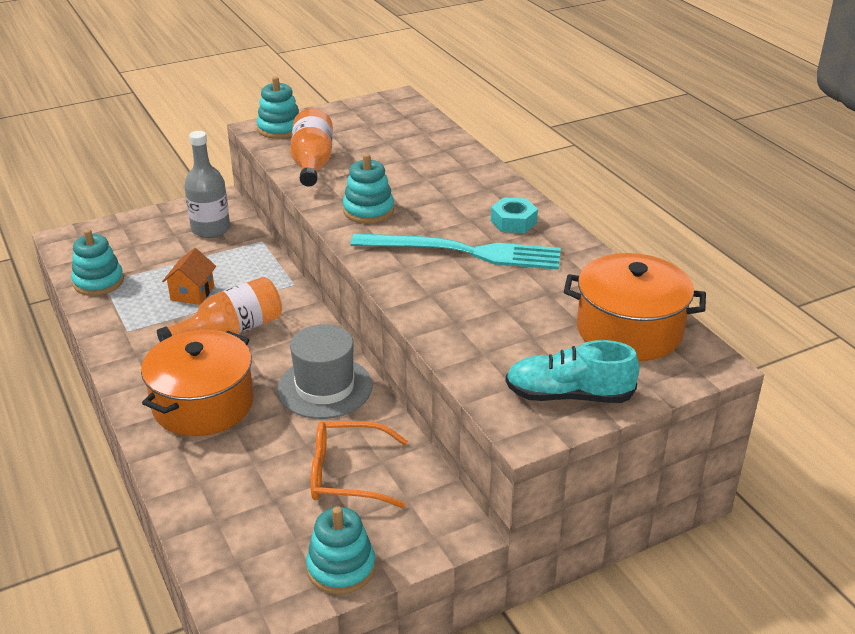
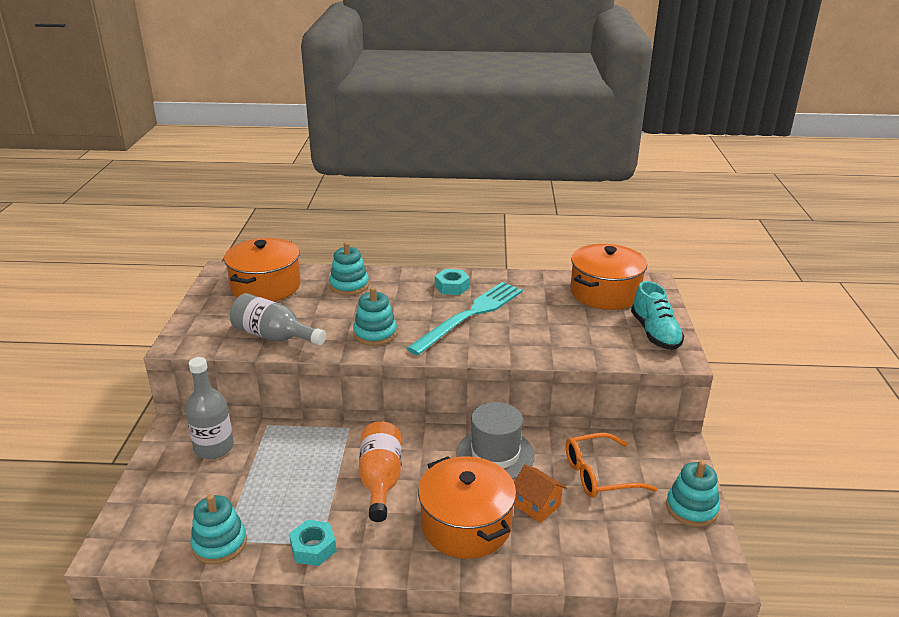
camera: 60 degrees left, 5 degrees down
orange house [162,248,216,305] -> orange house moved to [514,464,567,523]
turquoise stacking toy [257,76,299,139] -> turquoise stacking toy moved to [329,242,369,295]
orange bottle [290,108,333,187] -> grey bottle [230,293,326,345]
orange glasses [311,421,408,508] -> orange glasses turned 45 degrees clockwise [566,433,657,498]
turquoise shoe [506,340,640,403] -> turquoise shoe turned 45 degrees counterclockwise [631,281,684,350]
none -> orange pot [224,238,301,302]
none -> turquoise nut [289,520,336,566]

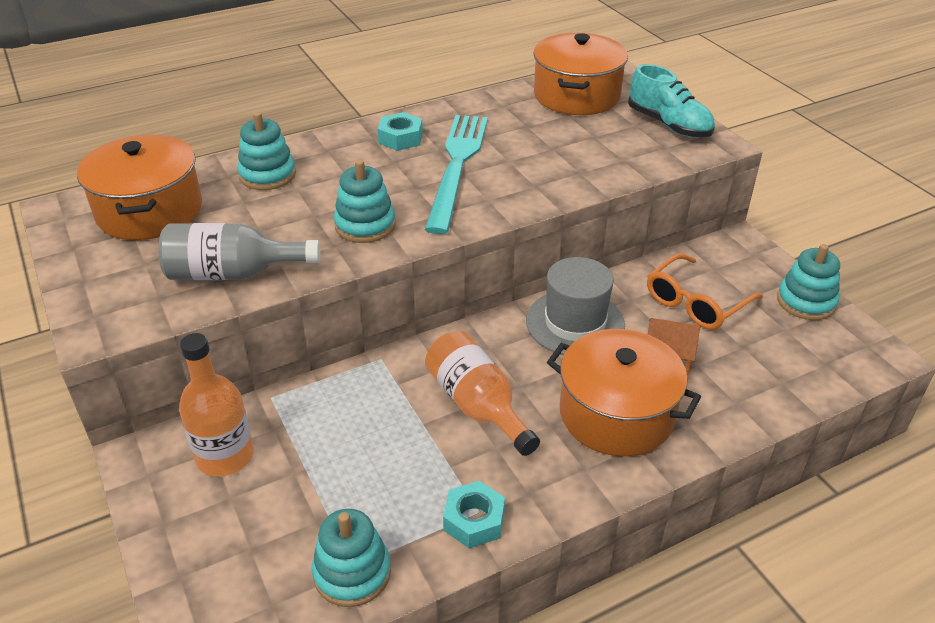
camera: 30 degrees left, 10 degrees up
grey bottle [185,357,234,459] -> orange bottle [179,333,254,476]

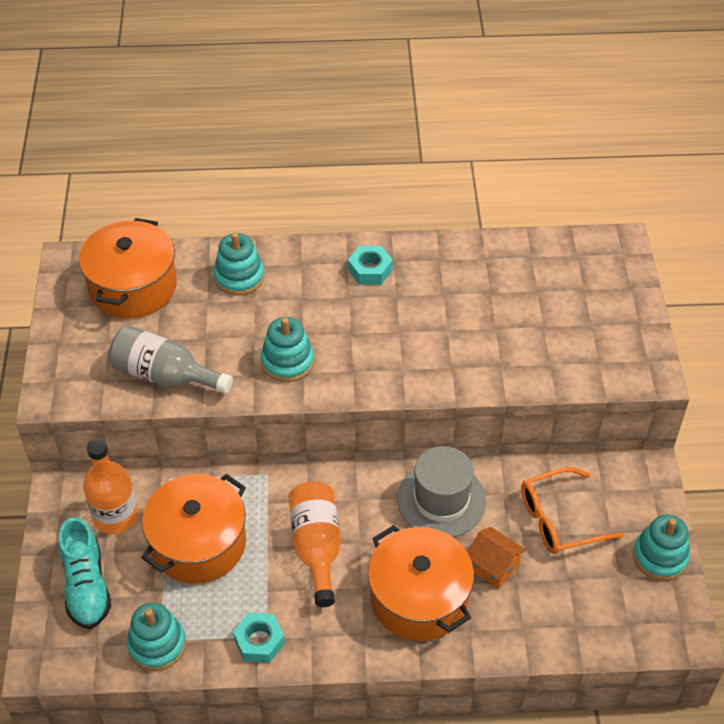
camera: 25 degrees right, 10 degrees up
turquoise fork [425,115,488,234] -> none
orange pot [533,33,628,115] -> orange pot moved to [141,474,246,584]
turquoise shoe [628,64,715,137] -> turquoise shoe moved to [58,517,111,629]

